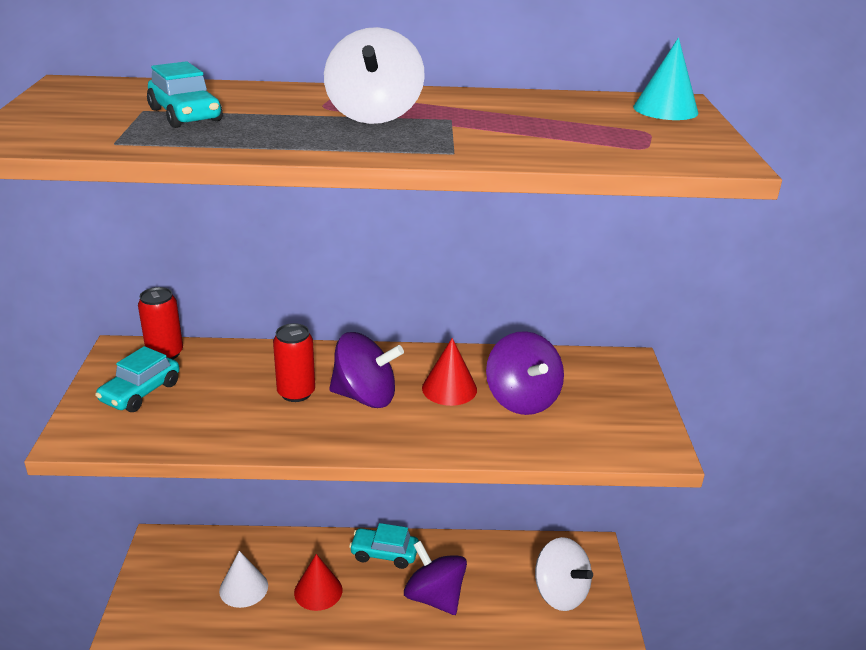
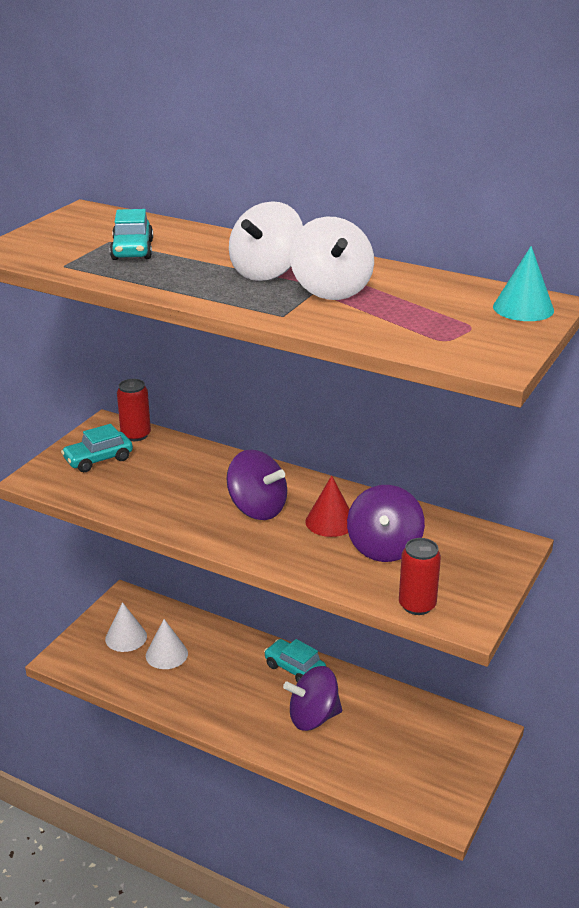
camera: 30 degrees right, 0 degrees up
red can [273,323,315,402] -> red can moved to [399,538,441,615]
red cone [294,554,342,611] -> none
purple spinning top [404,541,467,615] -> purple spinning top turned 90 degrees counterclockwise [283,666,342,731]
white spinning top [535,537,593,611] -> white spinning top moved to [290,217,374,300]
none -> white cone [105,602,147,652]

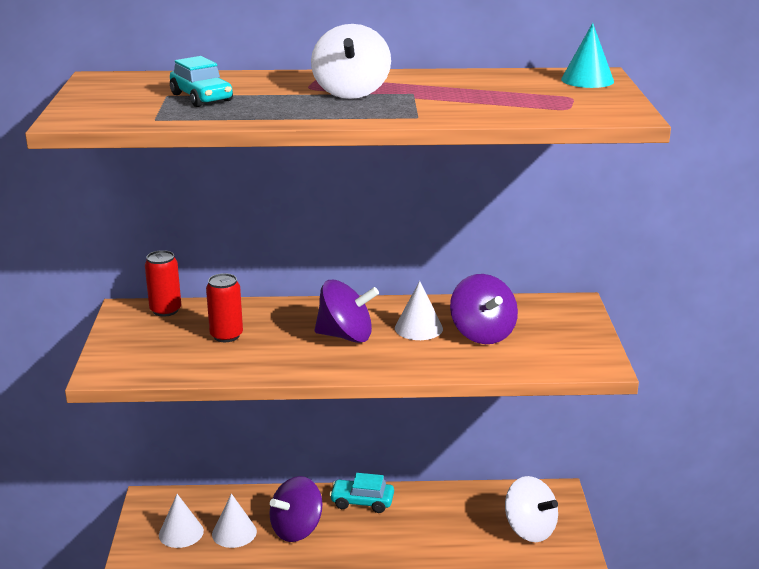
camera: 30 degrees left, 5 degrees down
turquoise car [61,424,133,472] -> none
purple spinning top [283,666,342,731] -> purple spinning top moved to [269,476,322,542]
white spinning top [290,217,374,300] -> white spinning top moved to [505,476,558,542]
red cone [305,475,350,537] -> white cone [395,281,443,340]
red can [399,538,441,615] -> red can moved to [206,273,243,342]

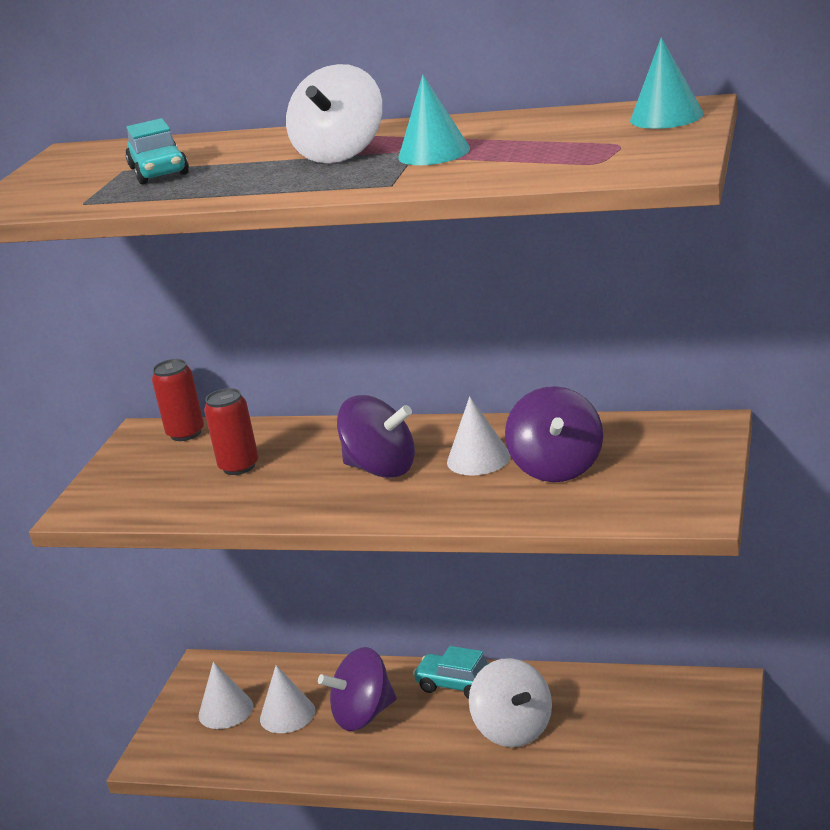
camera: 20 degrees right, 0 degrees up
white spinning top [505,476,558,542] -> white spinning top moved to [469,658,552,747]
none -> turquoise cone [398,75,470,165]

